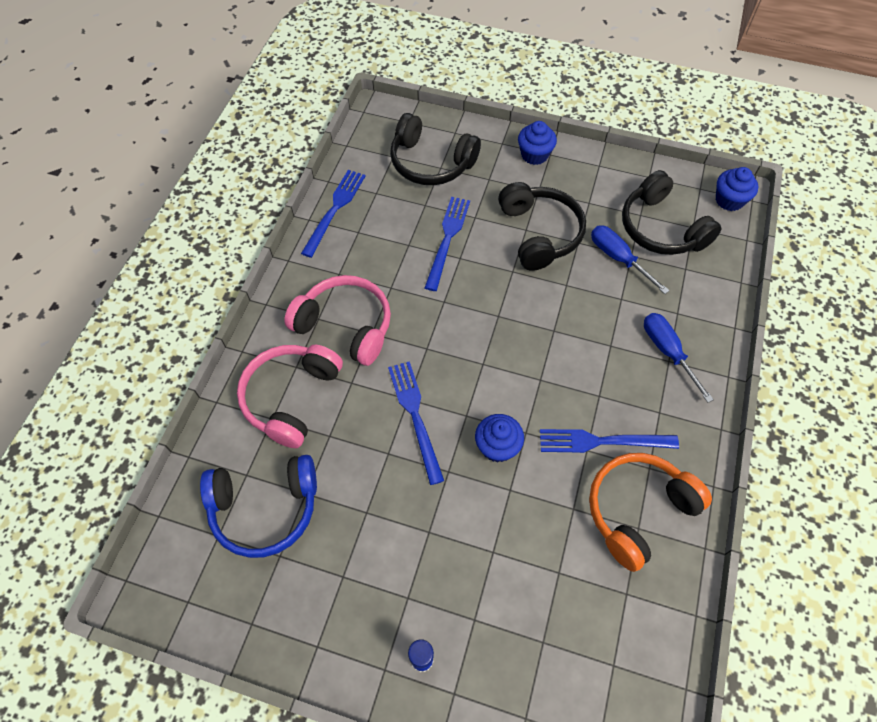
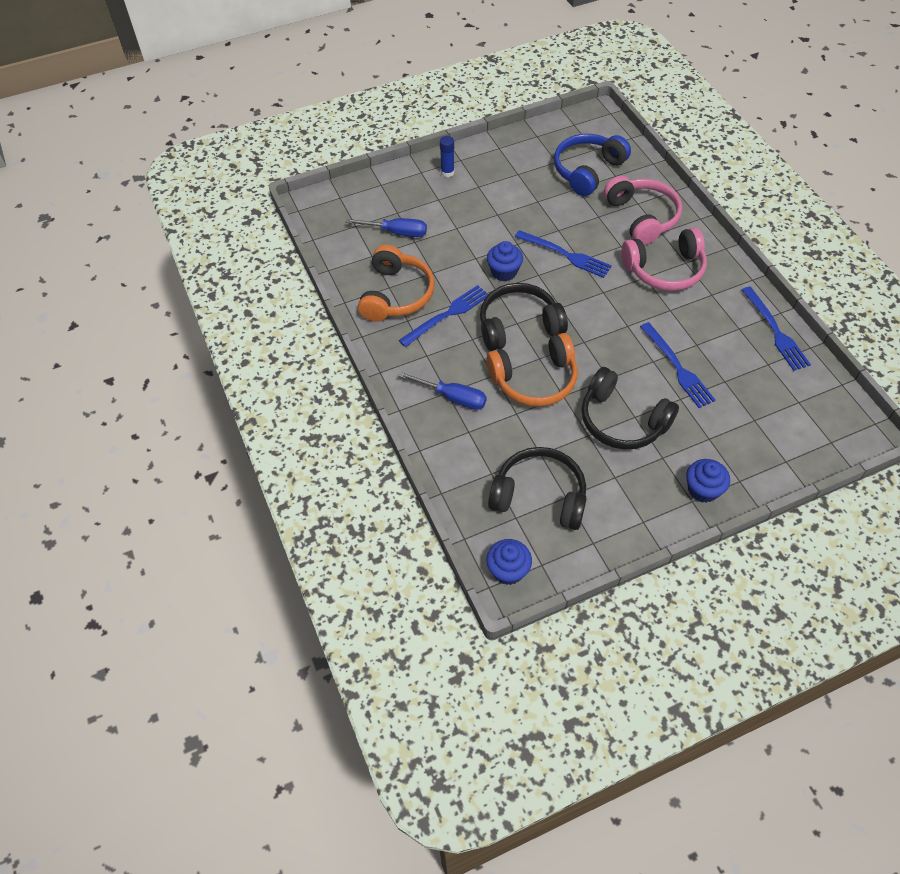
camera: 140 degrees right, 5 degrees down
black headphones [390,113,481,185] -> black headphones moved to [480,283,568,351]
blue screwdriver [591,225,670,294] -> blue screwdriver moved to [346,218,427,237]
none -> orange headphones [486,333,578,407]

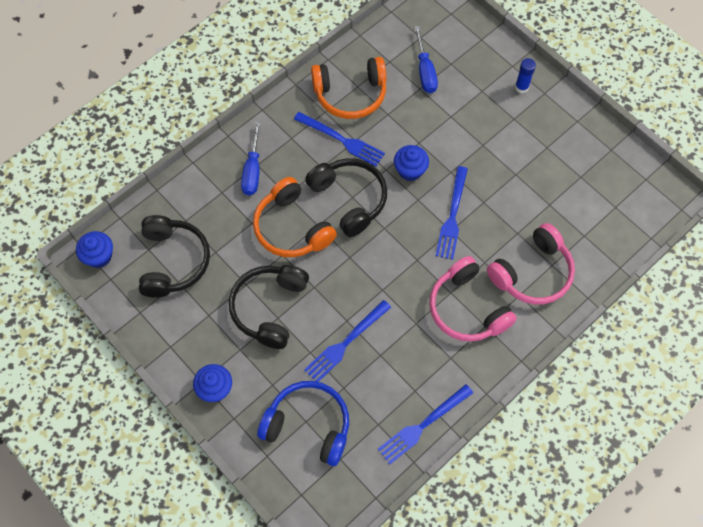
camera: 70 degrees right, 10 degrees up
blue headphones [554,134,631,196] -> blue headphones moved to [257,381,349,466]

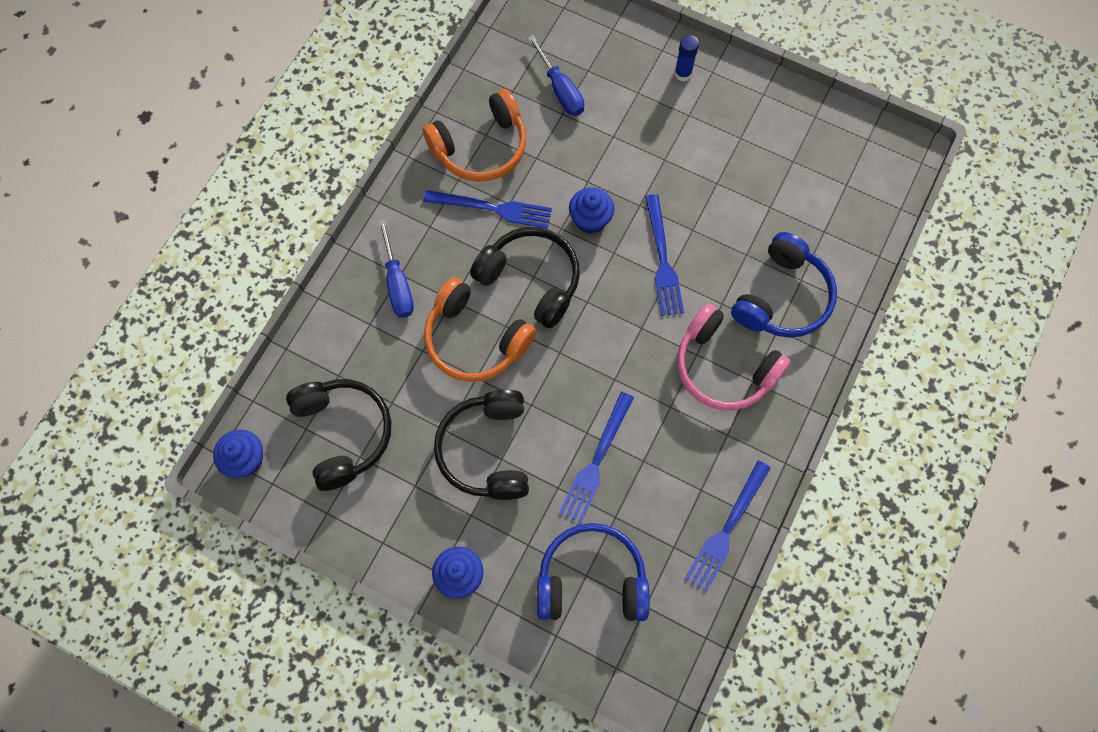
camera: 20 degrees left, 5 degrees up
pink headphones [487,223,575,305] -> blue headphones [731,232,837,338]

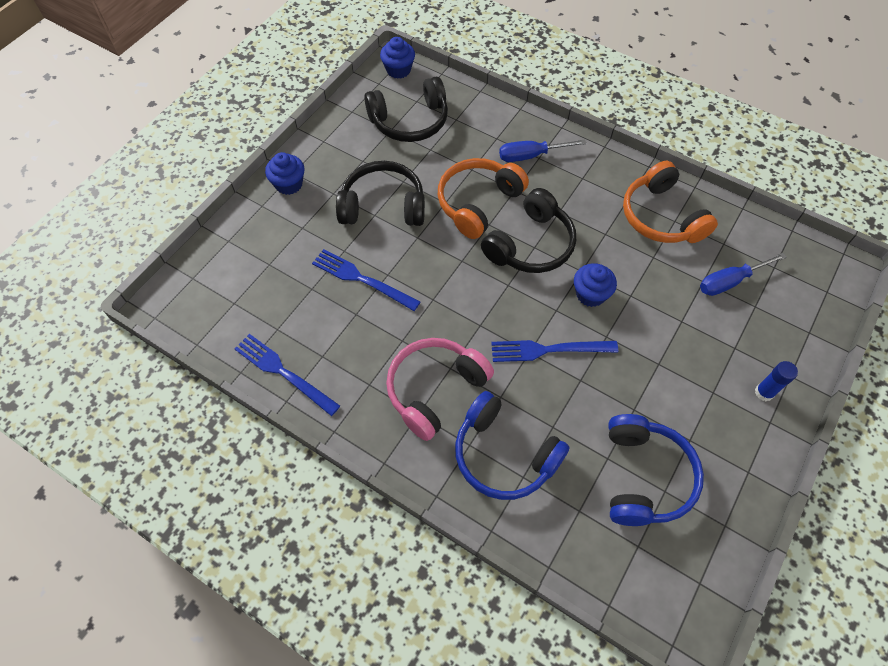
camera: 95 degrees right, 10 degrees down
blue fork [423,190,552,229] -> none
blue headphones [537,523,650,621] -> blue headphones moved to [608,414,704,526]

